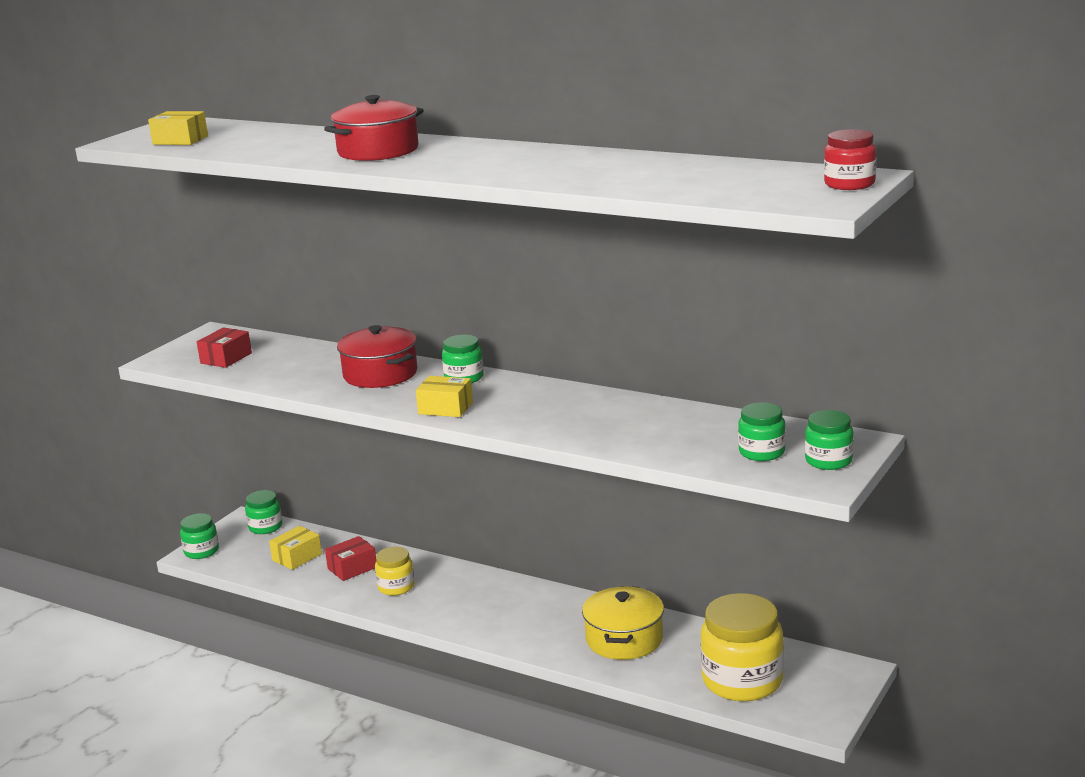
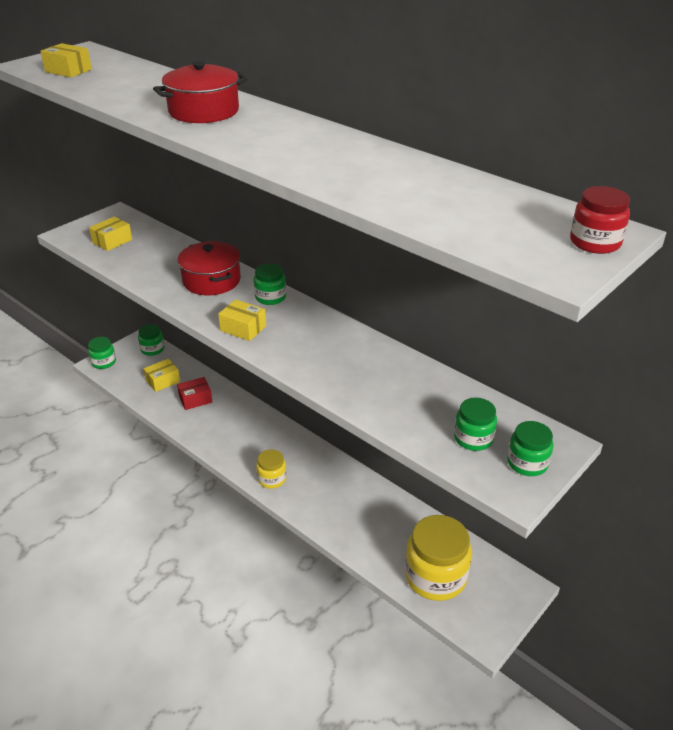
camera: 10 degrees right, 15 degrees up
red box [197,327,252,368] -> yellow box [89,216,132,251]
yellow jar [375,547,415,596] -> yellow jar moved to [256,449,286,489]
yellow pot [582,586,664,660] -> none

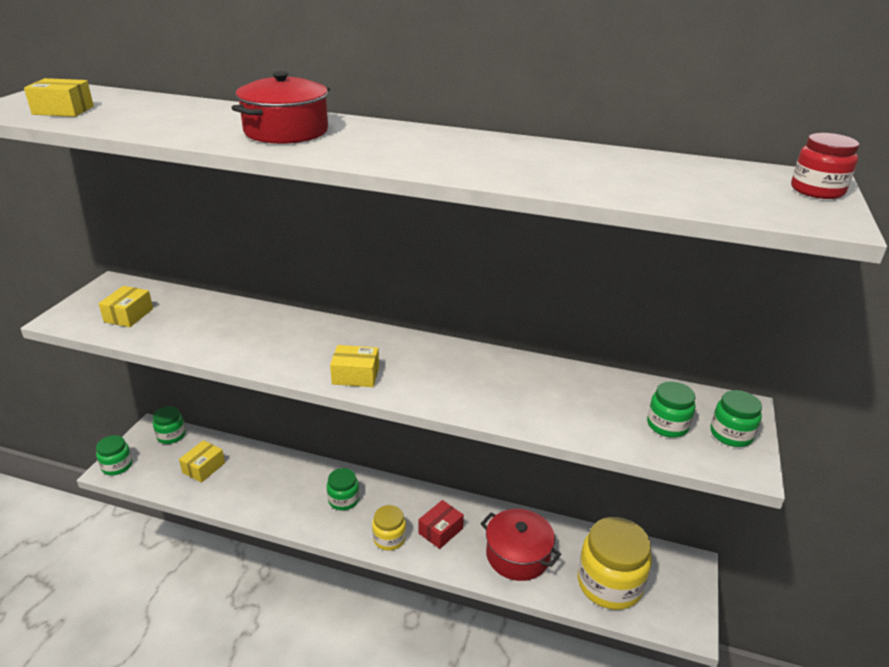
camera: 25 degrees left, 5 degrees down
red box [177,377,212,410] -> red box moved to [419,500,464,549]
red pot [178,241,241,295] -> red pot moved to [480,509,561,581]
green jar [254,263,286,305] -> green jar moved to [327,468,359,510]

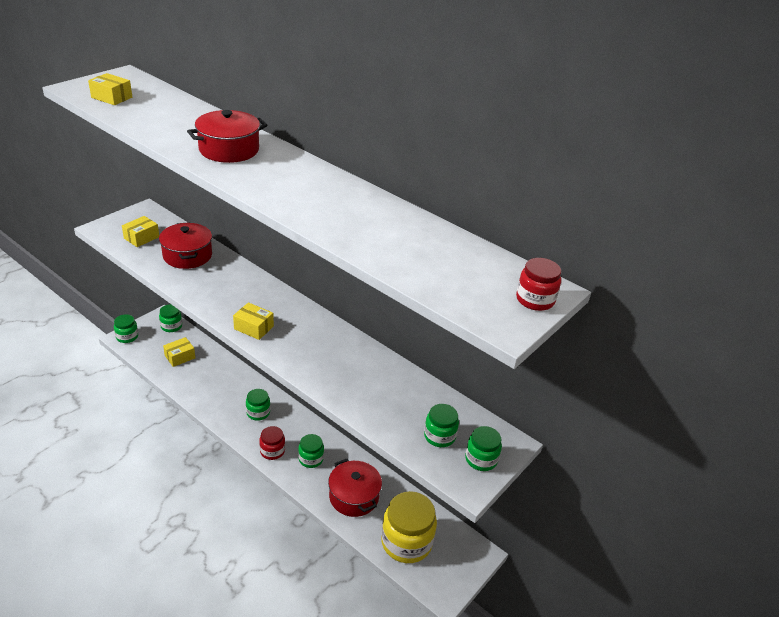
camera: 20 degrees right, 5 degrees up
yellow jar [372,505,406,551] -> red jar [259,426,285,460]
red box [419,500,464,549] -> green jar [298,434,324,468]
none -> red pot [159,222,212,269]

